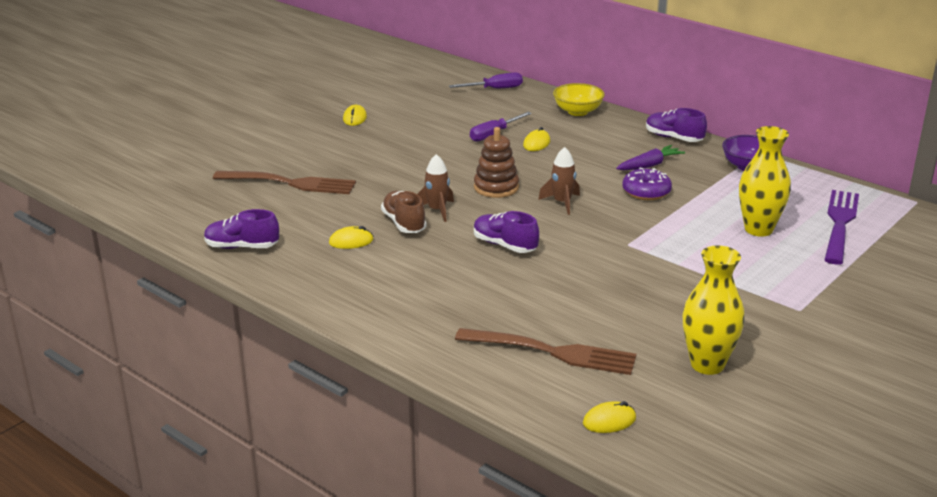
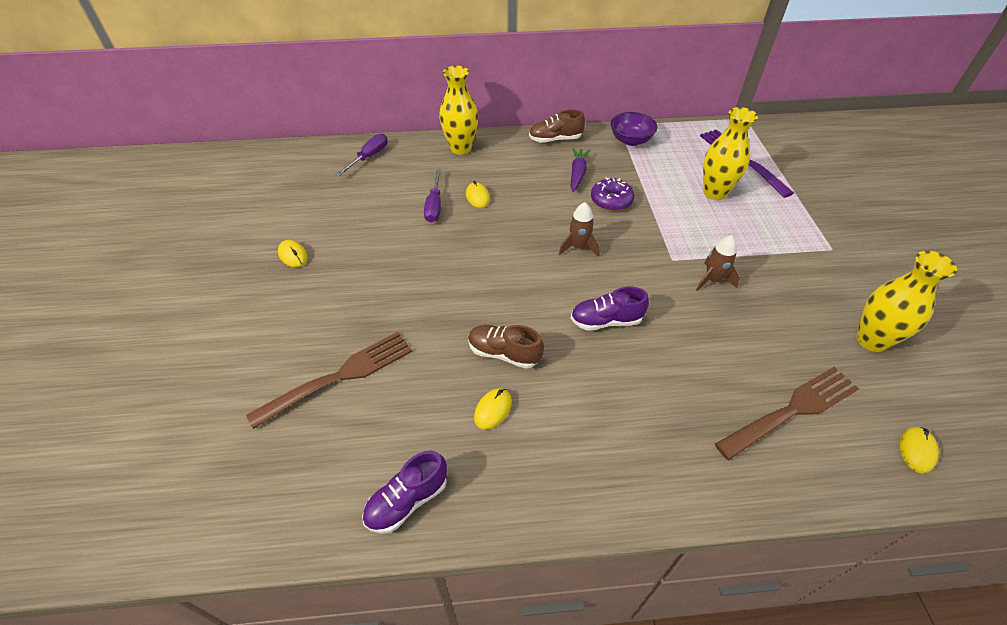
camera: 45 degrees left, 20 degrees up
brown rocket [418,154,454,222] -> brown rocket moved to [696,235,740,291]
brown stacking toy [474,127,519,198] -> none
yellow bowl [553,83,605,116] -> yellow vase [439,66,478,155]
purple shoe [646,108,707,142] -> brown shoe [529,110,585,143]

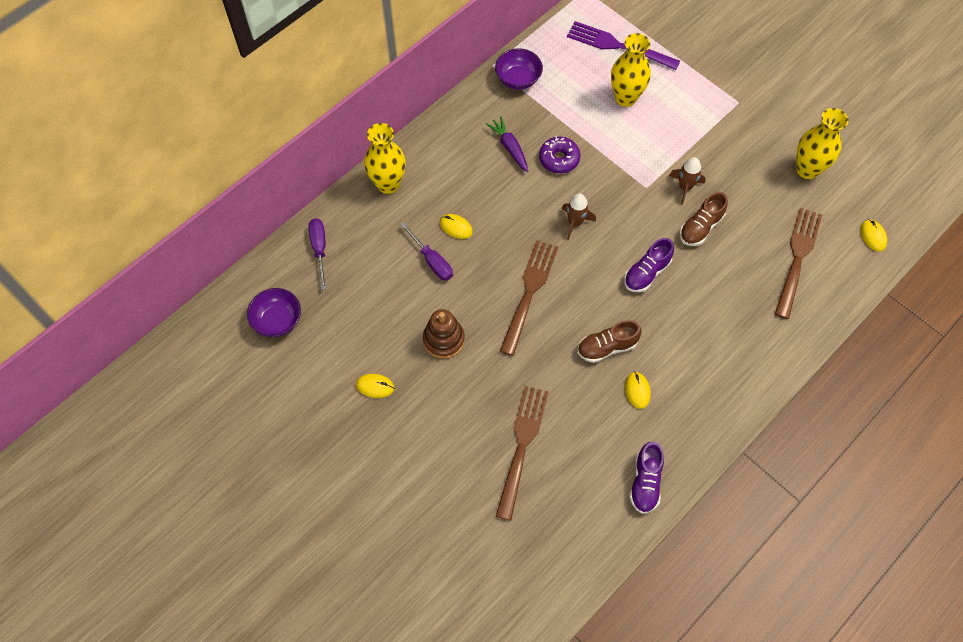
camera: 40 degrees left, 15 degrees up
brown shoe [529,110,585,143] -> brown shoe moved to [680,192,728,246]
none -> purple bowl [247,288,301,337]
none -> brown stacking toy [423,309,465,359]
none -> brown fork [500,240,558,356]

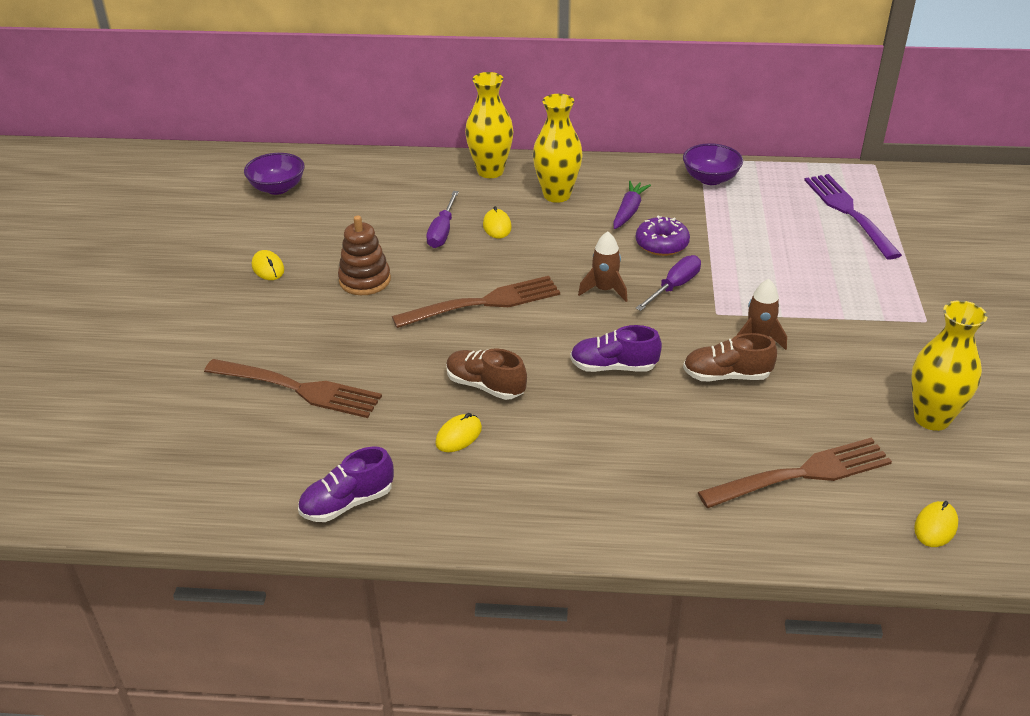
camera: 50 degrees right, 25 degrees down
purple screwdriver [309,218,326,290] -> purple screwdriver moved to [636,255,701,311]
brown fork [496,386,549,520] -> brown fork turned 45 degrees clockwise [204,359,382,418]
yellow vase [611,33,651,107] -> yellow vase moved to [533,94,583,203]

